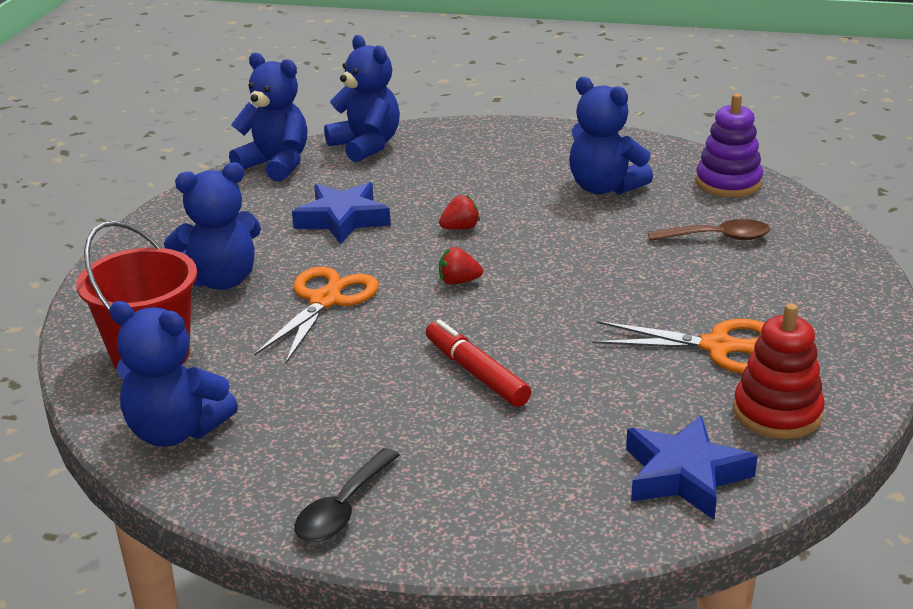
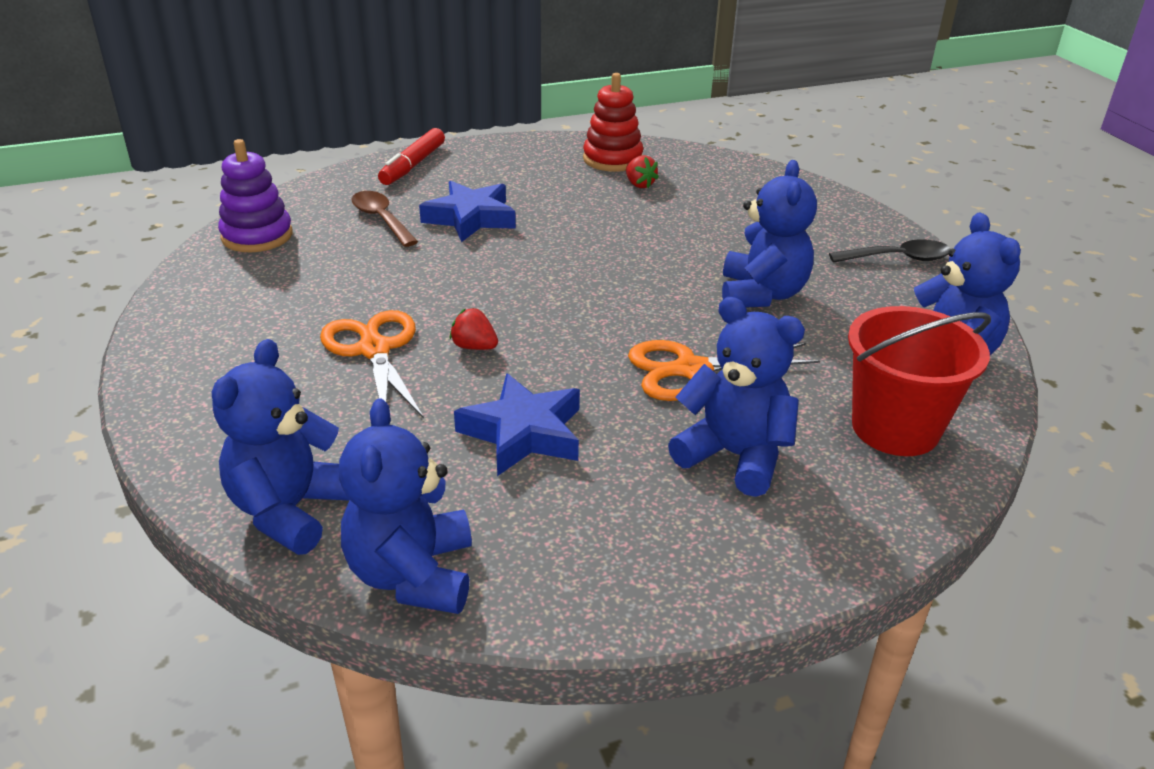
camera: 125 degrees left, 5 degrees up
red marker [426,319,531,407] -> red marker moved to [378,128,445,185]
red strawberry [439,247,483,285] -> red strawberry moved to [626,155,659,188]
blue teddy bear [569,77,653,194] -> blue teddy bear moved to [722,160,817,307]
orange scissors [592,319,764,374] -> orange scissors moved to [320,310,424,419]
blue star [626,415,758,519] -> blue star moved to [419,181,516,242]

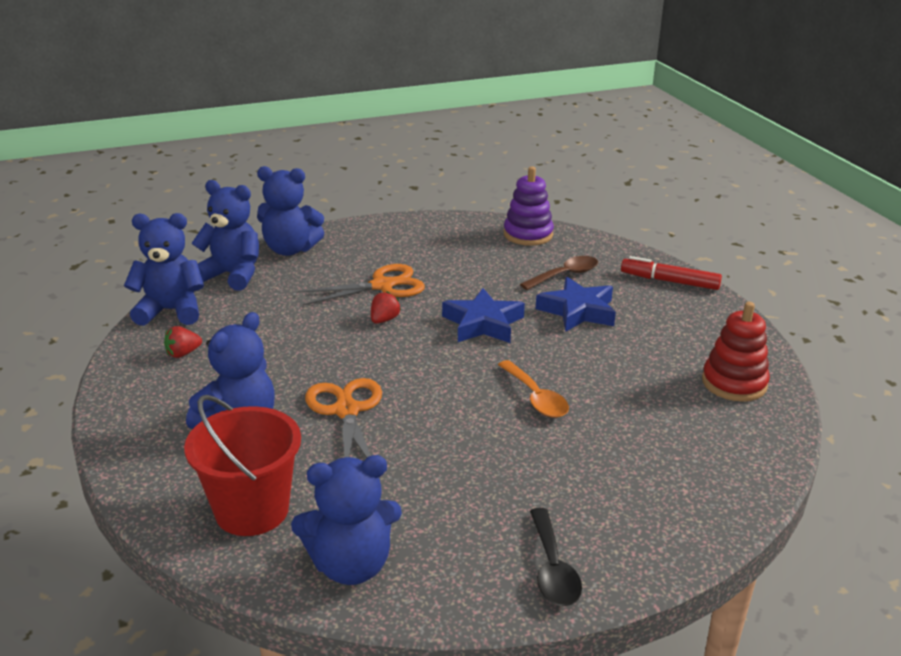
camera: 90 degrees right, 5 degrees down
blue star [454,373,580,476] -> blue star moved to [442,288,525,343]
red strawberry [626,155,659,188] -> red strawberry moved to [164,326,202,358]
blue teddy bear [722,160,817,307] -> blue teddy bear moved to [257,166,324,256]
none -> orange spoon [498,360,569,418]

